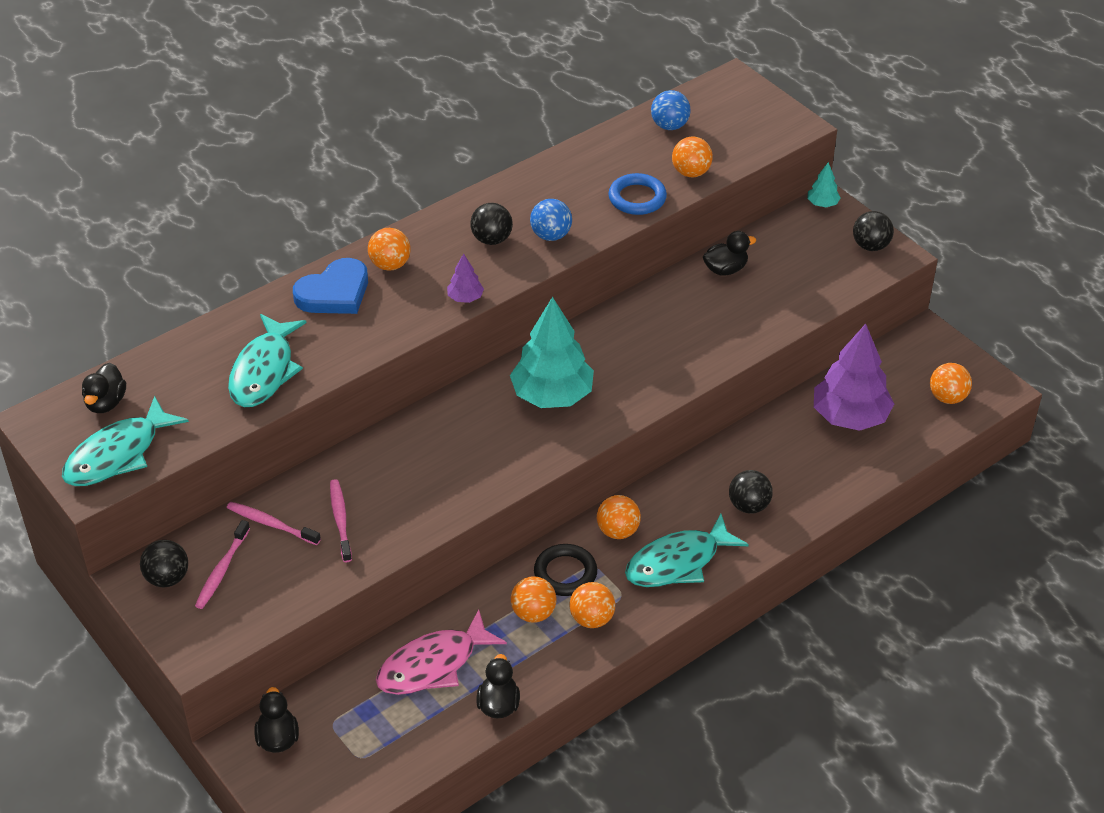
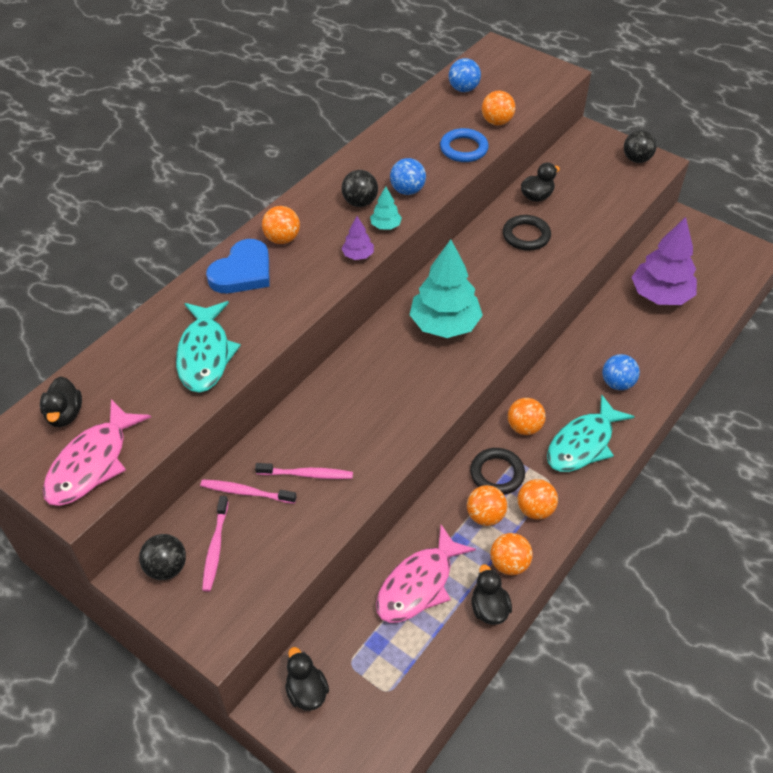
camera: 15 degrees left, 5 degrees up
turquoise fish [62,396,189,486] -> pink fish [43,399,151,506]
pink toothbrush [330,479,352,562] -> pink toothbrush turned 120 degrees clockwise [255,463,353,479]
black ball [729,470,773,514] -> blue ball [602,354,640,390]
turquoise tree [807,162,841,207] -> turquoise tree moved to [370,187,402,230]
orange ball [930,363,972,404] -> orange ball moved to [491,533,533,575]
none -> black ring [503,215,551,251]

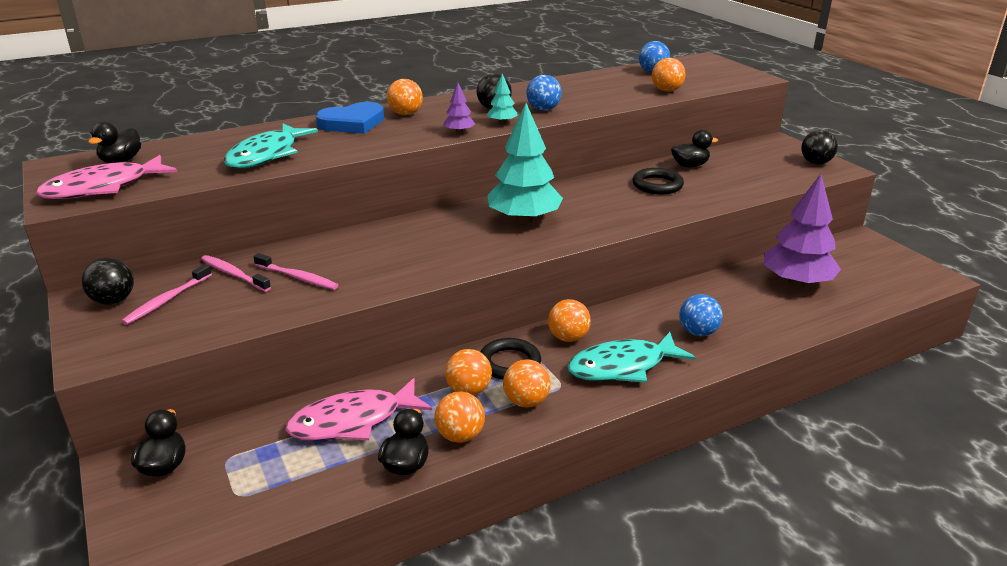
camera: 25 degrees right, 20 degrees down
blue ring [440,128,489,162] -> none

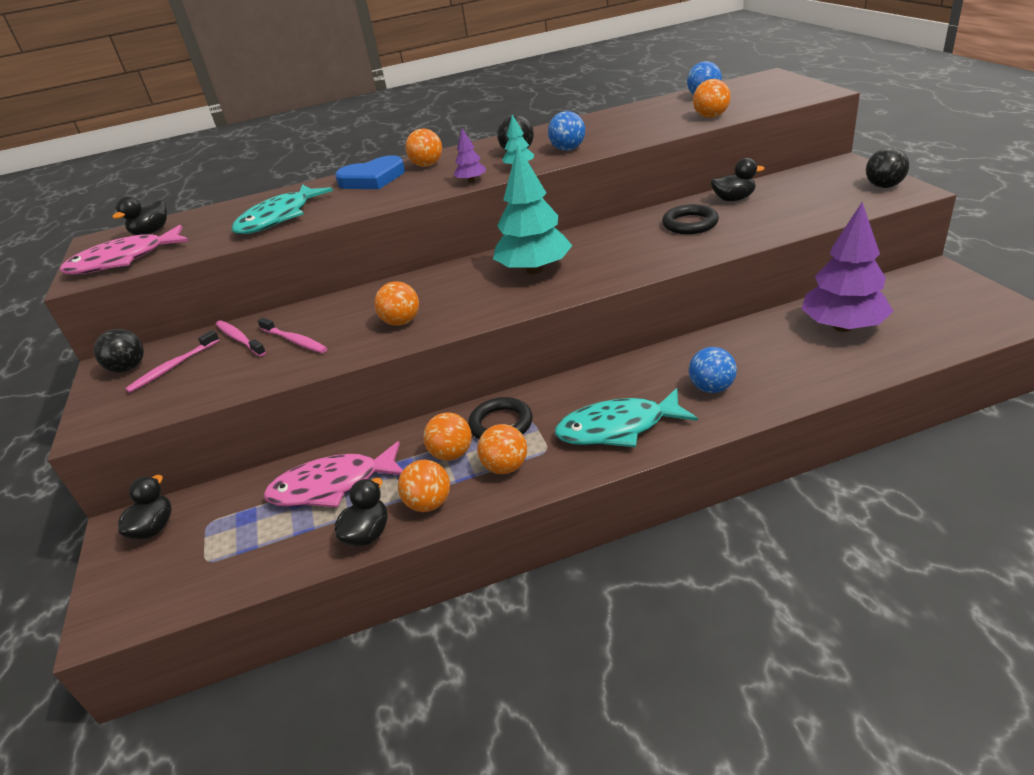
camera: 15 degrees right, 5 degrees up
orange ball [548,299,591,342] -> orange ball moved to [375,281,419,326]

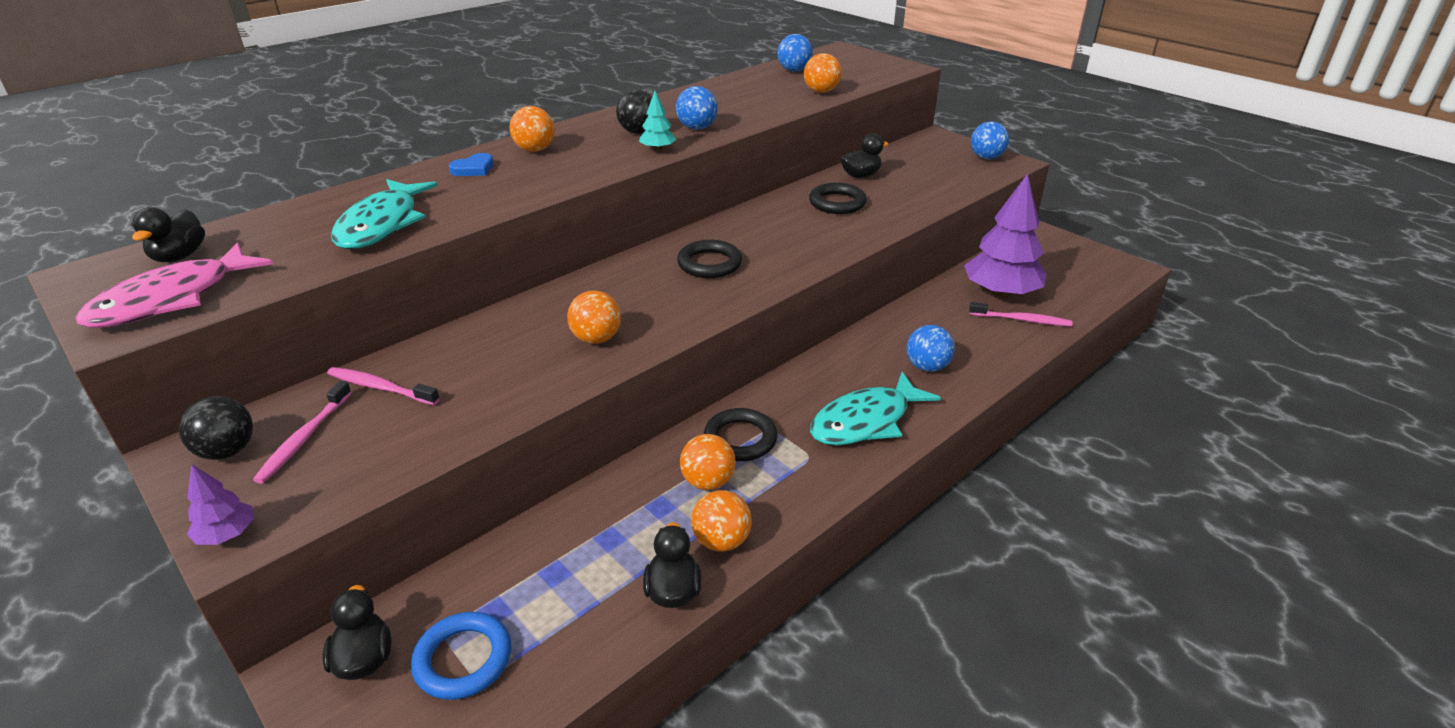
camera: 30 degrees left, 0 degrees up
pink toothbrush [258,318,328,353] -> pink toothbrush moved to [969,302,1073,326]
pink fish [263,441,403,508] -> none
blue heart [335,155,405,189] -> blue heart [449,153,494,176], size x0.53
purple tree [453,128,486,183] -> purple tree moved to [187,464,254,545]
orange ball [477,424,527,474] -> none
turquoise tree [493,145,572,274] -> black ring [677,240,742,278]
black ball [866,148,909,188] -> blue ball [971,122,1009,159]
none -> blue ring [411,612,511,700]

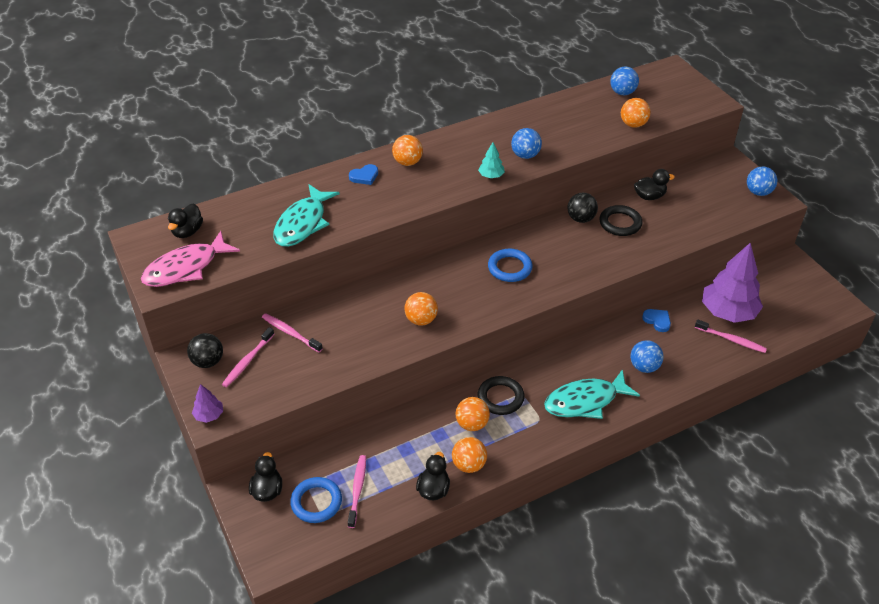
camera: 15 degrees right, 10 degrees up
black ball [616,90,652,134] -> black ball moved to [567,193,598,223]
black ring [677,240,742,278] -> blue ring [488,249,533,282]
none -> pink toothbrush [348,455,366,528]
none -> blue heart [642,309,671,332]

